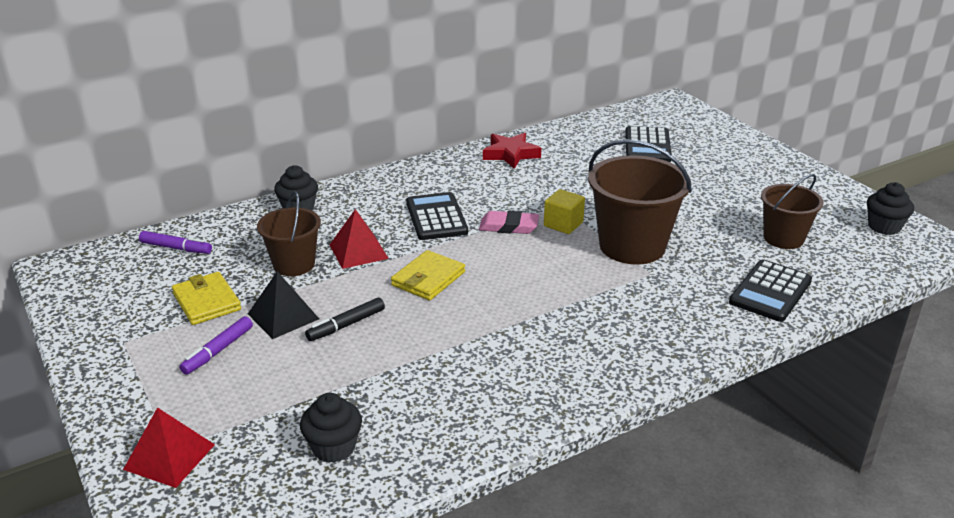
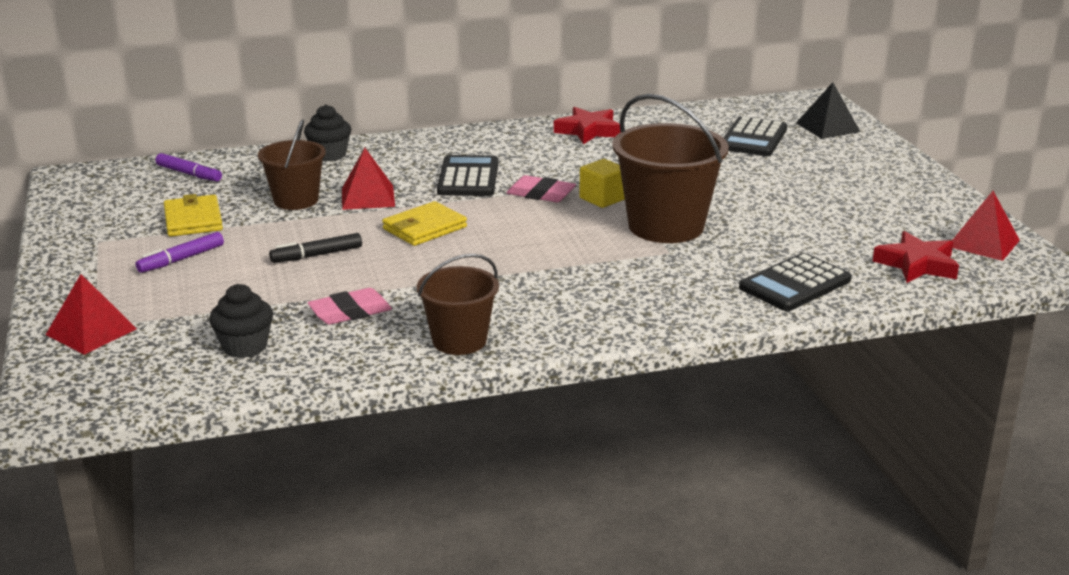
camera: 15 degrees right, 5 degrees down
black pyramid [248,271,319,339] -> black pyramid moved to [796,82,860,139]
brown bucket [761,174,824,249] -> brown bucket moved to [417,254,499,355]
black cupcake [867,182,914,235] -> red pyramid [952,191,1020,261]
none -> pink eraser [308,288,392,325]
none -> red star [872,231,959,283]

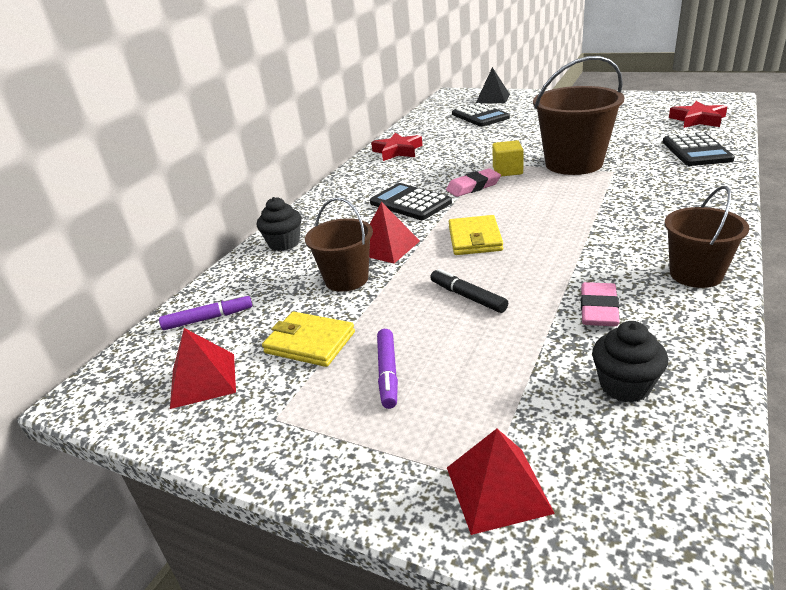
camera: 45 degrees left, 5 degrees up
black marker [269,233,362,263] -> black marker turned 120 degrees clockwise [430,269,508,313]
red pyramid [952,191,1020,261] -> red pyramid moved to [170,328,236,409]

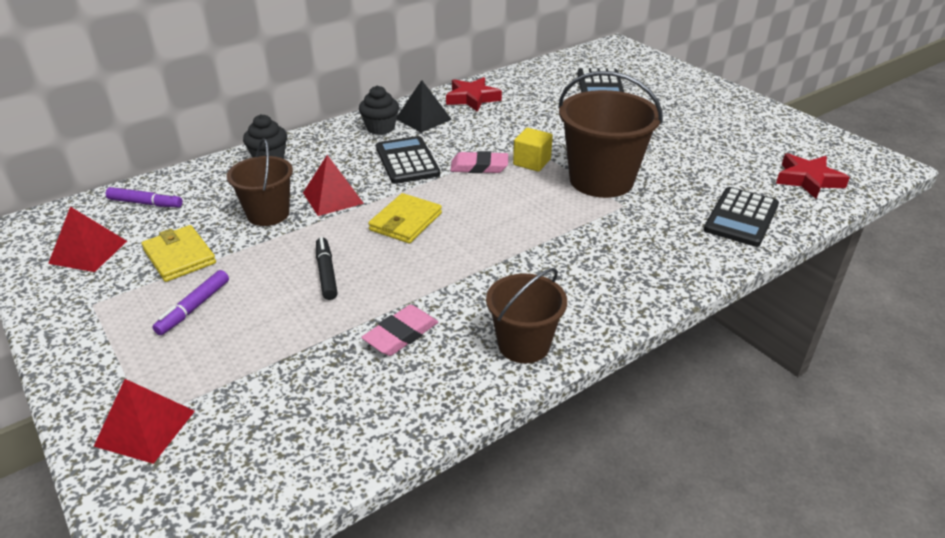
camera: 25 degrees right, 5 degrees up
black pyramid [475,67,510,104] -> black pyramid moved to [396,80,452,133]
black cupcake [592,321,668,403] -> black cupcake moved to [359,86,399,135]

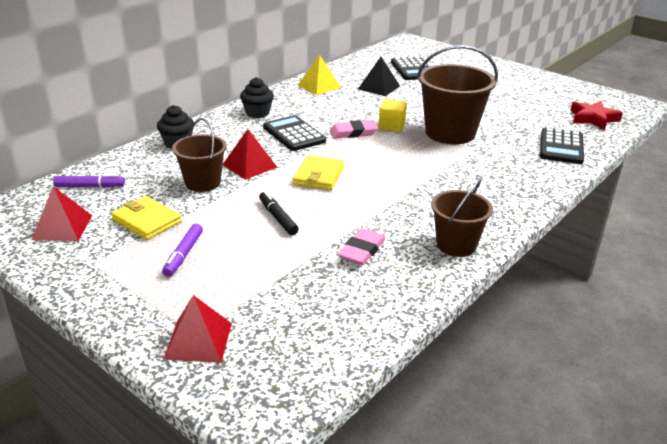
camera: 15 degrees left, 5 degrees down
black pyramid [396,80,452,133] -> black pyramid moved to [358,57,400,96]
red star [446,77,502,112] -> yellow pyramid [298,55,341,95]

